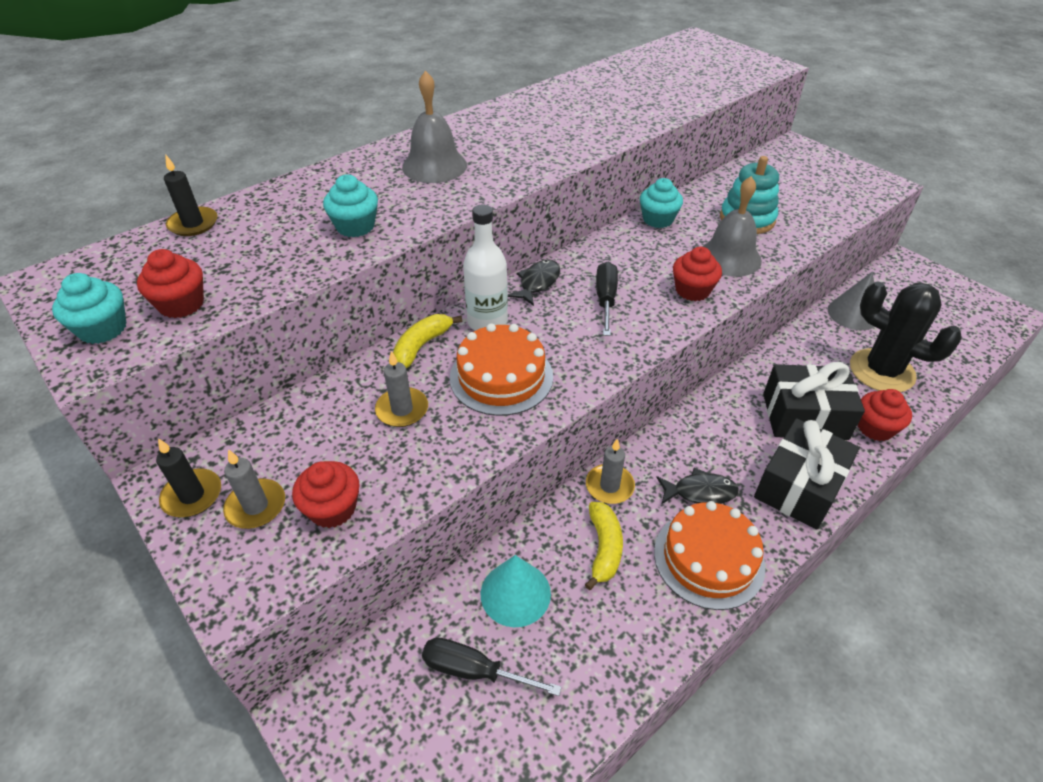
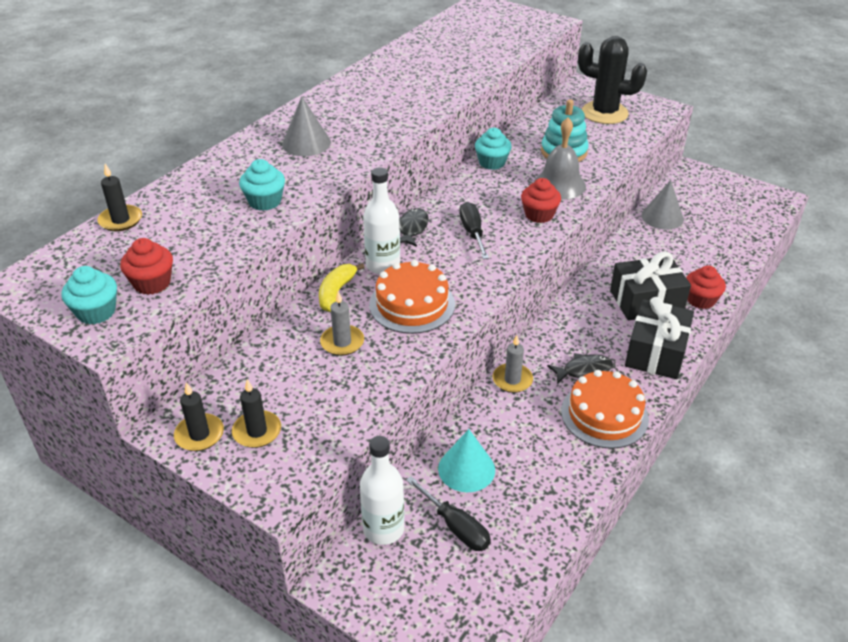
camera: 15 degrees left, 5 degrees down
grey candle [223,449,285,529] -> black candle [232,379,281,448]
red cupcake [292,461,360,528] -> none
grey bell [402,71,467,183] -> grey cone [282,96,331,156]
black screwdriver [422,637,562,696] -> black screwdriver turned 135 degrees counterclockwise [406,476,491,551]
yellow banana [585,502,623,590] -> none
black cactus [850,282,962,392] -> black cactus moved to [578,36,647,124]
none -> white bottle [360,436,404,545]

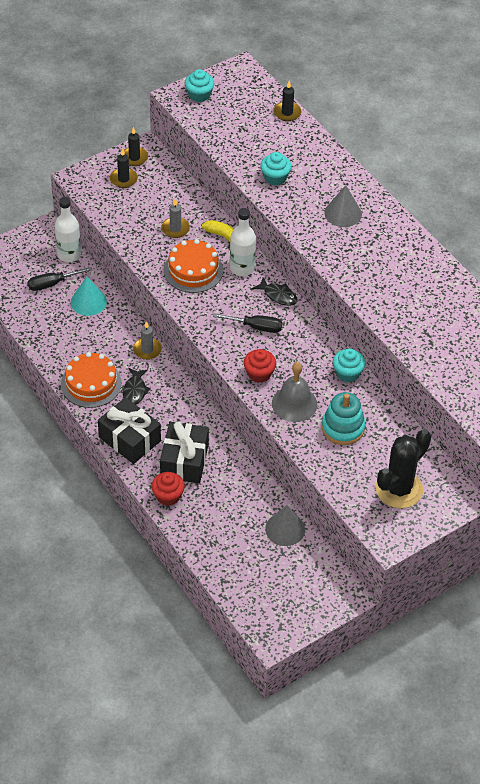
camera: 110 degrees right, 10 degrees up
red cupcake [120,238,173,295] -> none

